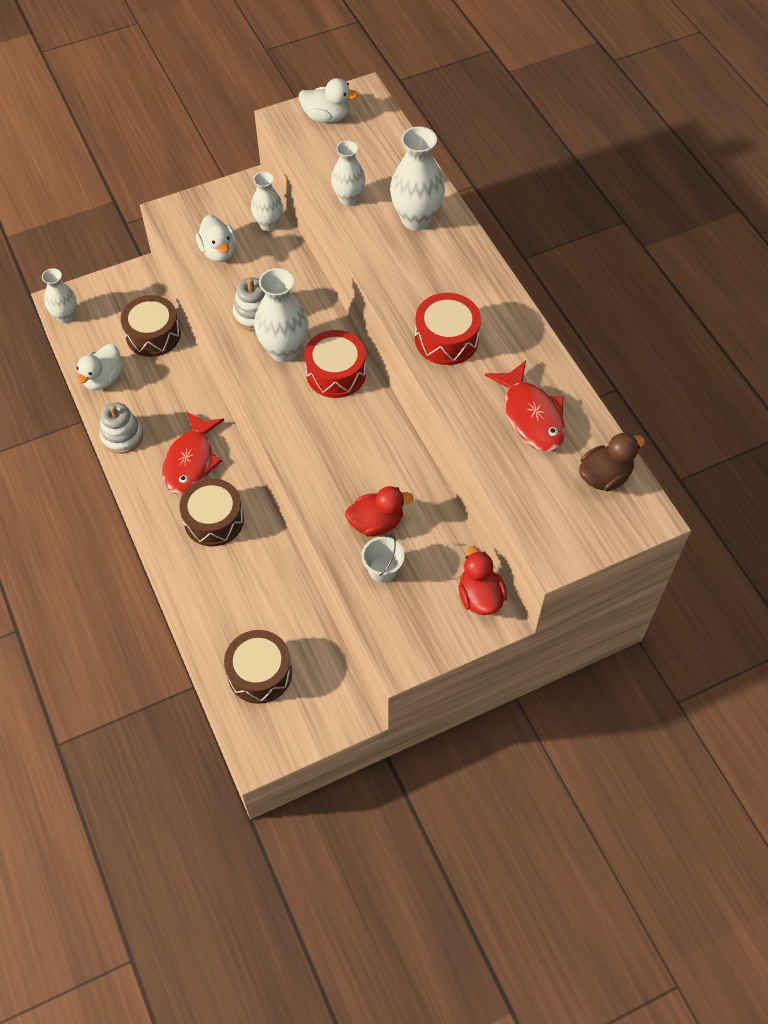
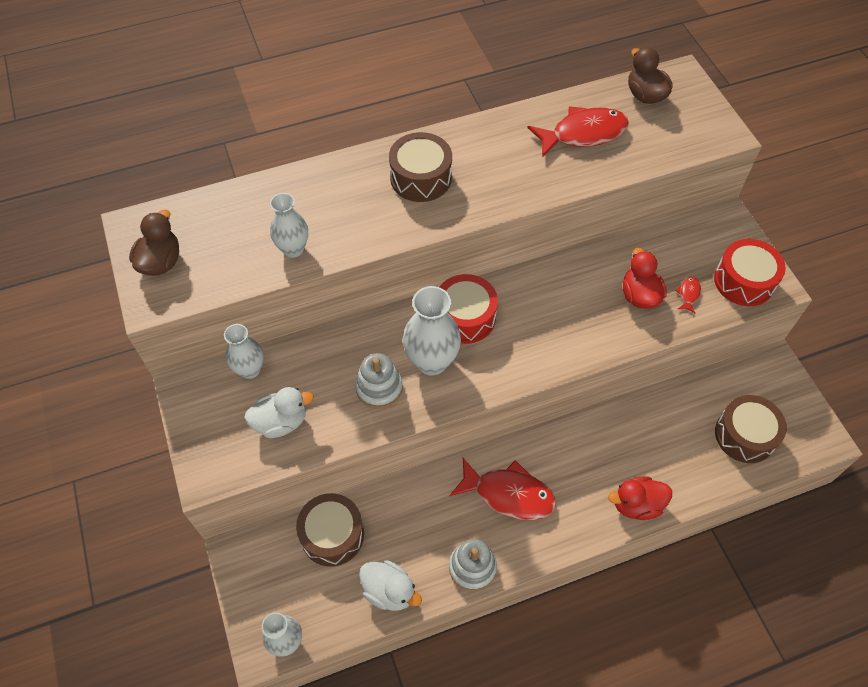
camera: 85 degrees left, 0 degrees up
brown drum [179,478,244,547] -> brown drum moved to [389,132,452,202]
white duck [299,78,359,123] -> brown duck [129,210,179,276]
white bucket [361,535,405,583] -> red fish [675,277,701,314]
white vase [390,127,445,231] -> none
red drum [415,293,481,365] -> red drum moved to [714,239,786,306]
red duck [459,546,507,615] -> red duck moved to [608,476,672,520]

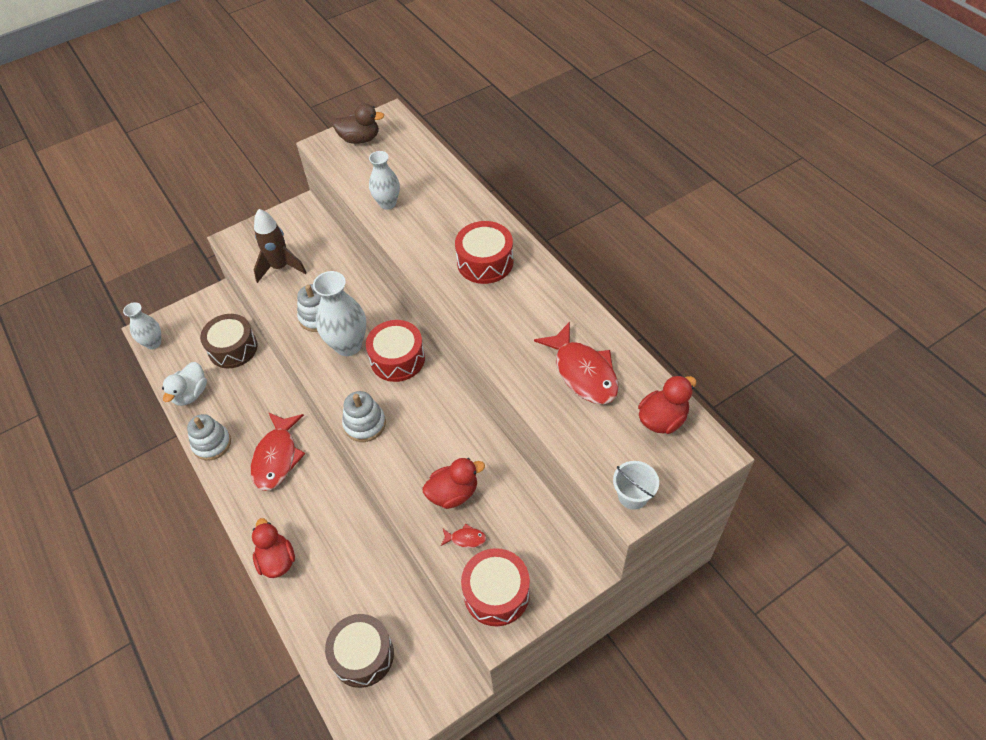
camera: 80 degrees right, 5 degrees down
white vase [224,324,264,379] -> none
white duck [244,387,314,438] -> brown rocket [254,209,307,283]
brown drum [389,132,452,202] -> red drum [455,221,513,284]
brown duck [628,47,673,104] -> red duck [638,375,696,434]
none -> white stacking toy [342,391,386,442]
none -> white bucket [613,461,659,510]

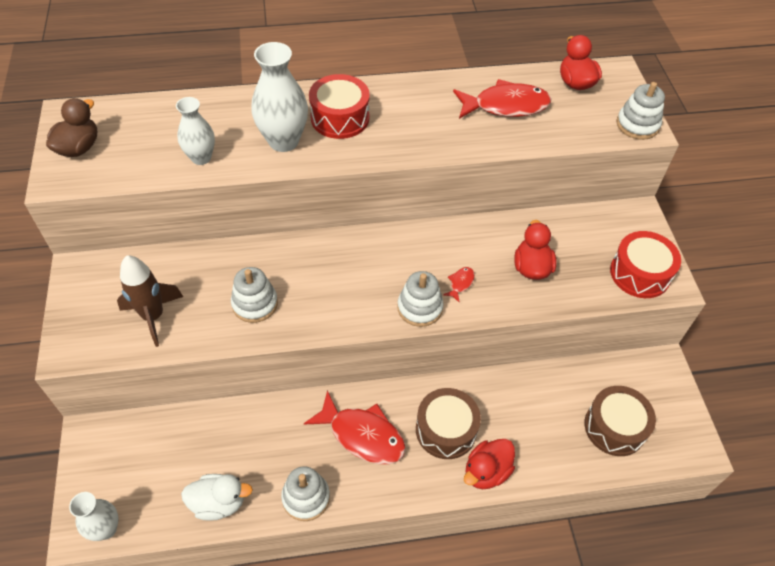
camera: 70 degrees left, 0 degrees up
white duck [162,362,207,406] -> white duck turned 45 degrees counterclockwise [181,474,253,521]
brown drum [200,314,258,368] -> brown drum moved to [416,388,481,459]
red duck [252,518,295,578] -> red duck turned 45 degrees counterclockwise [464,439,515,489]
white vase [313,271,366,356] -> white vase moved to [251,42,308,152]
red drum [366,320,425,382] -> none
red fish [441,524,487,548] -> red fish moved to [443,267,475,303]
white bucket [613,461,659,510] -> white stacking toy [616,82,665,140]

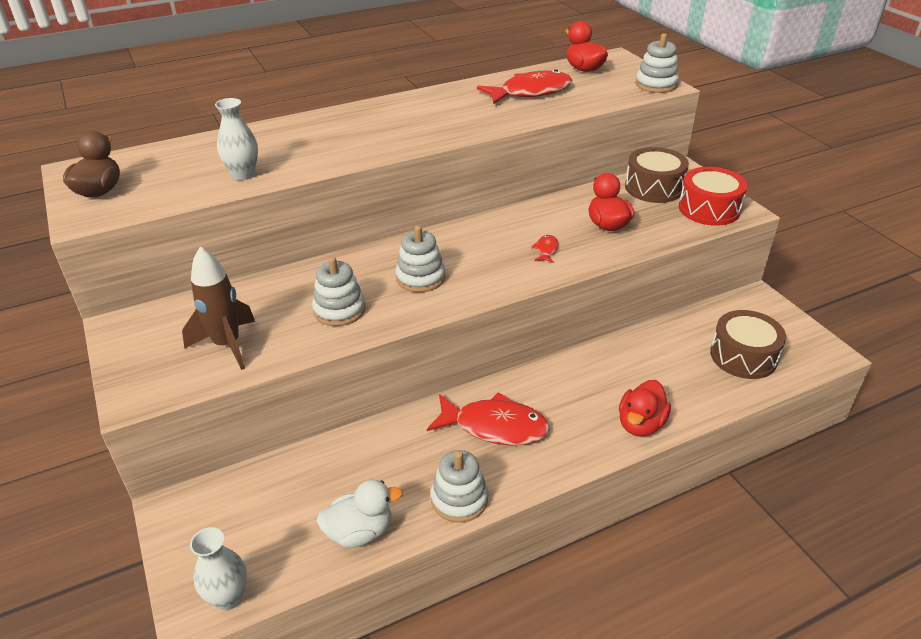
camera: 15 degrees left, 15 degrees down
white vase [251,42,308,152] -> none
red drum [309,74,370,139] -> none
white stacking toy [397,271,444,327] -> white stacking toy moved to [395,226,445,293]
brown drum [416,388,481,459] -> brown drum moved to [625,147,689,203]

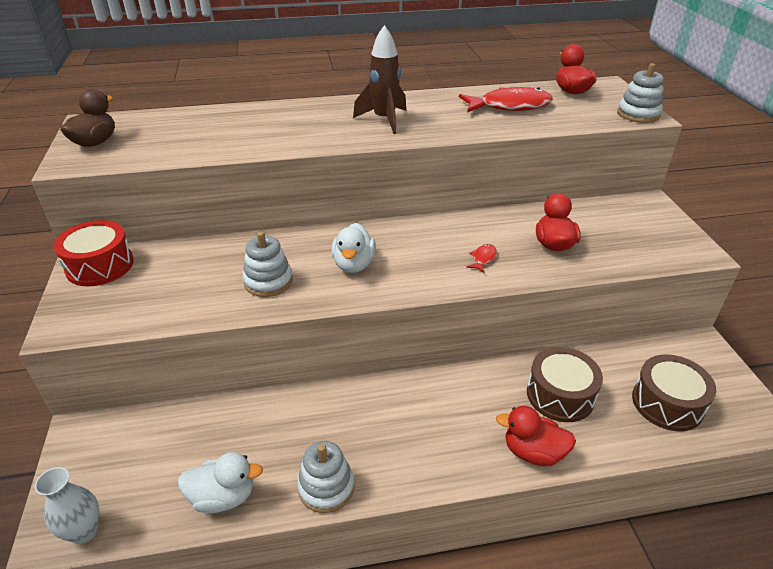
camera: 15 degrees right, 0 degrees up
brown rocket [182,247,255,370] -> brown rocket moved to [353,25,406,134]
white vase [215,98,258,180] -> none
white stacking toy [395,226,445,293] -> white duck [331,223,376,273]
red fish [427,392,550,445] -> none
red duck [619,380,671,437] -> red duck turned 60 degrees clockwise [496,406,576,466]
brown drum [625,147,689,203] -> brown drum moved to [527,347,603,422]
red drum [679,167,748,226] -> red drum moved to [54,220,134,286]

